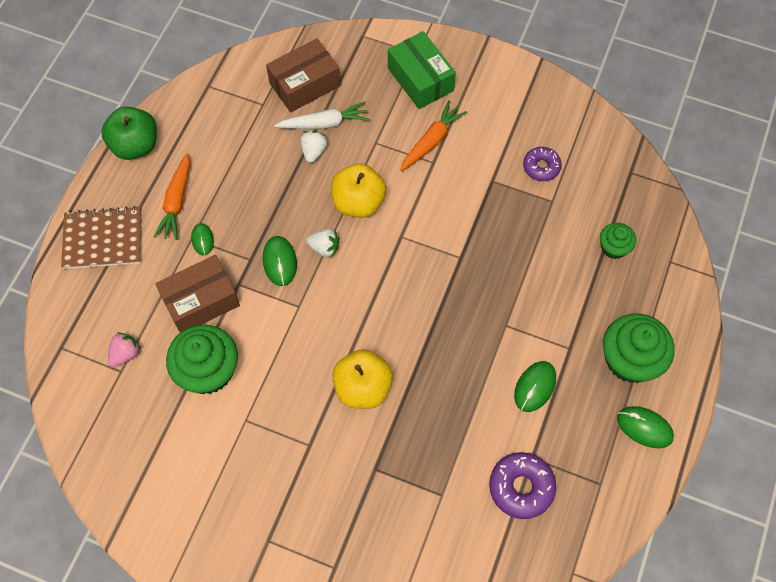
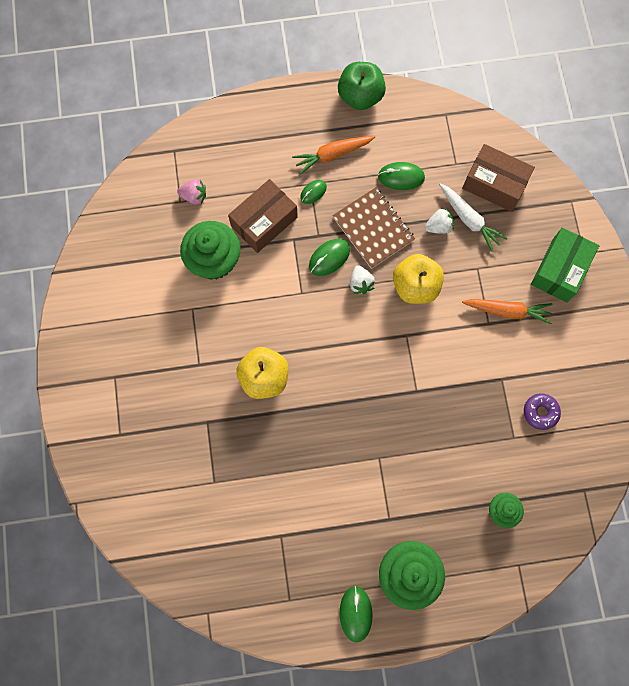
camera: 60 degrees right, 10 degrees up
brown notebook [61,206,141,269] -> brown notebook moved to [332,187,415,269]
brown box [155,255,240,332] -> brown box turned 75 degrees counterclockwise [228,179,298,253]
purple donut [489,452,556,519] -> none
green mouse [514,361,556,412] -> green mouse moved to [378,162,425,190]

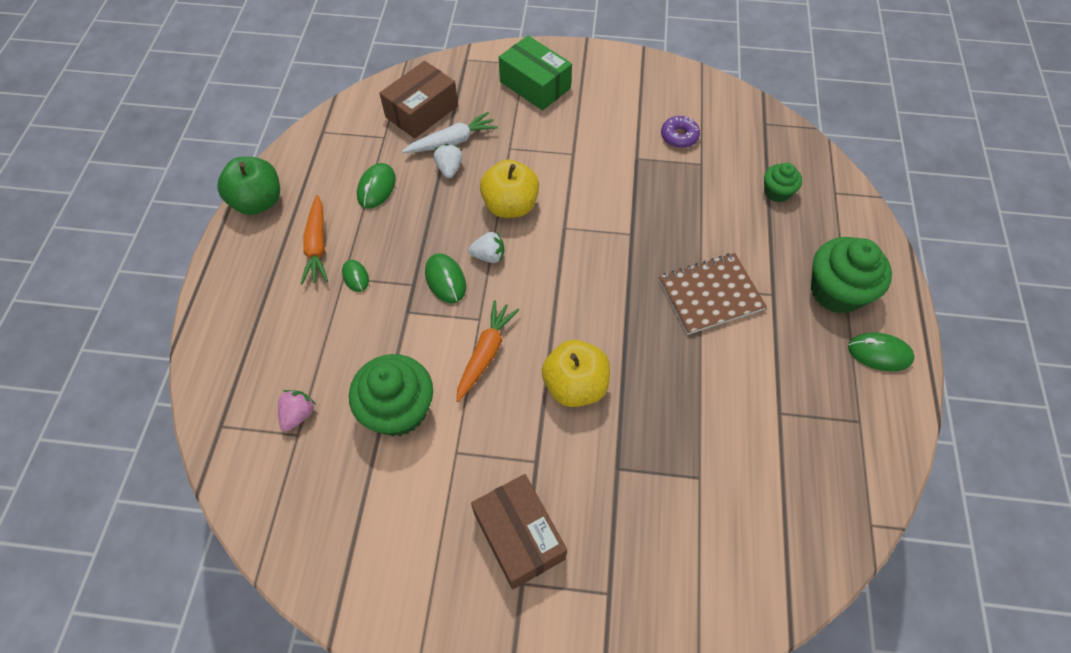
camera: 75 degrees left, 15 degrees down
brown box [228,179,298,253] -> brown box moved to [471,474,567,589]
brown notebook [332,187,415,269] -> brown notebook moved to [659,253,767,335]
orange carrot [462,299,553,324] -> orange carrot moved to [456,300,519,402]

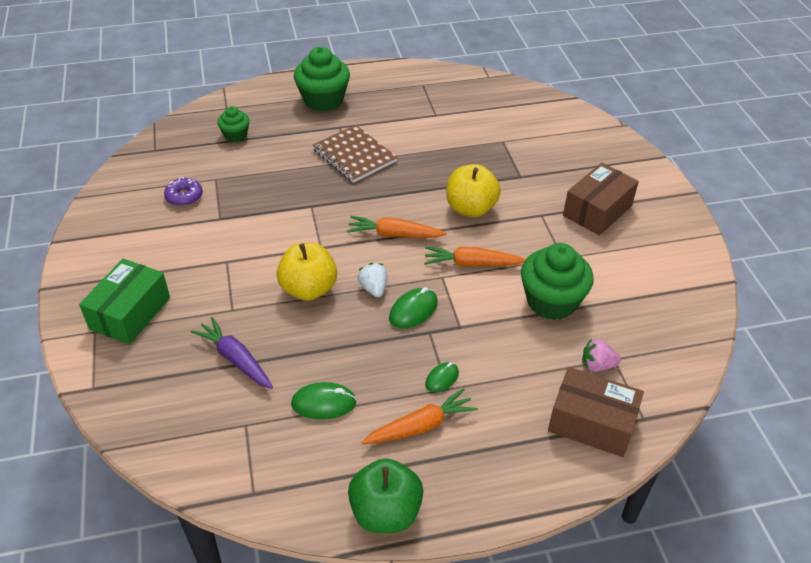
camera: 110 degrees left, 15 degrees down
brown box [379,61,458,139] -> brown box moved to [548,367,644,457]
white carrot [402,112,498,153] -> purple carrot [191,317,273,389]
white strawberry [434,144,463,178] -> none
green mouse [848,333,915,371] -> none
none -> orange carrot [347,216,447,238]

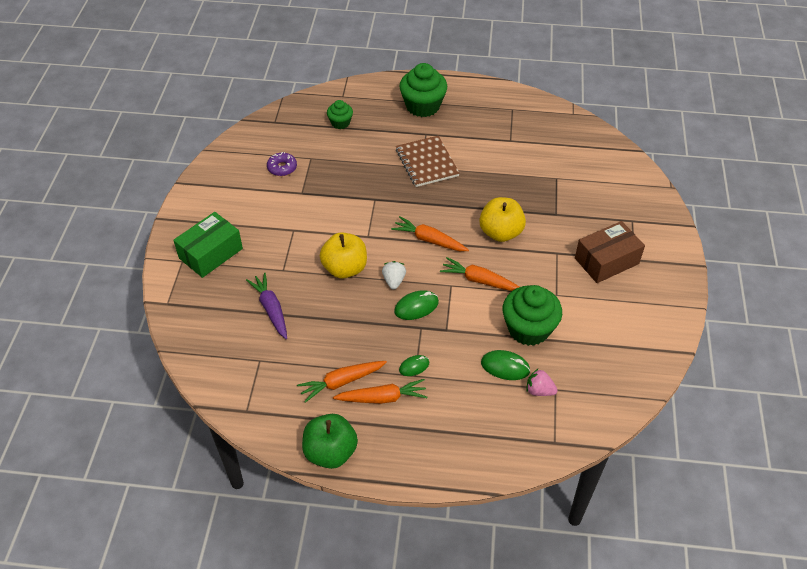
camera: 20 degrees right, 5 degrees up
green mouse [291,382,357,419] -> green mouse moved to [481,350,530,380]
brown box [548,367,644,457] -> none
none -> orange carrot [297,361,387,403]

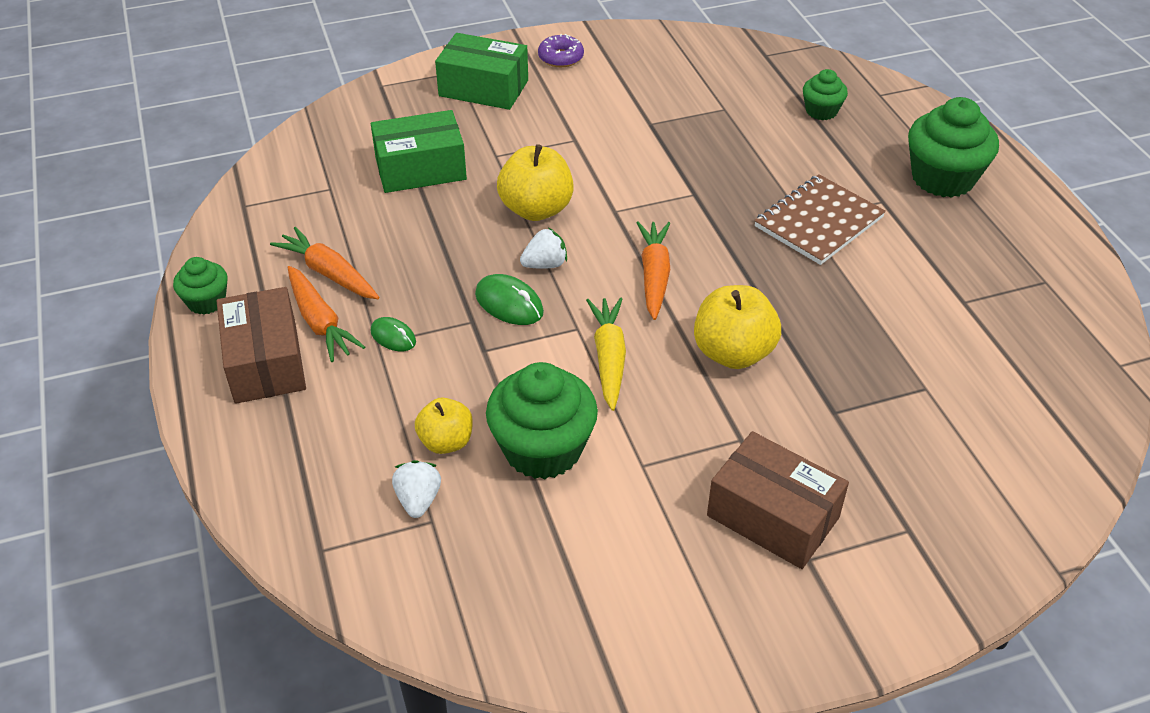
camera: 65 degrees right, 5 degrees down
purple carrot [246,273,287,339] -> green box [371,110,467,193]
purple donut [267,152,297,176] -> purple donut moved to [538,34,584,67]
green apple [302,414,358,469] -> green cupcake [173,257,228,315]
orange carrot [440,257,519,291] -> yellow carrot [586,297,626,411]
green mouse [481,350,530,380] -> yellow apple [415,398,473,454]
pink strawberry [526,368,558,396] -> white strawberry [392,460,441,518]
none -> brown box [217,287,306,404]

